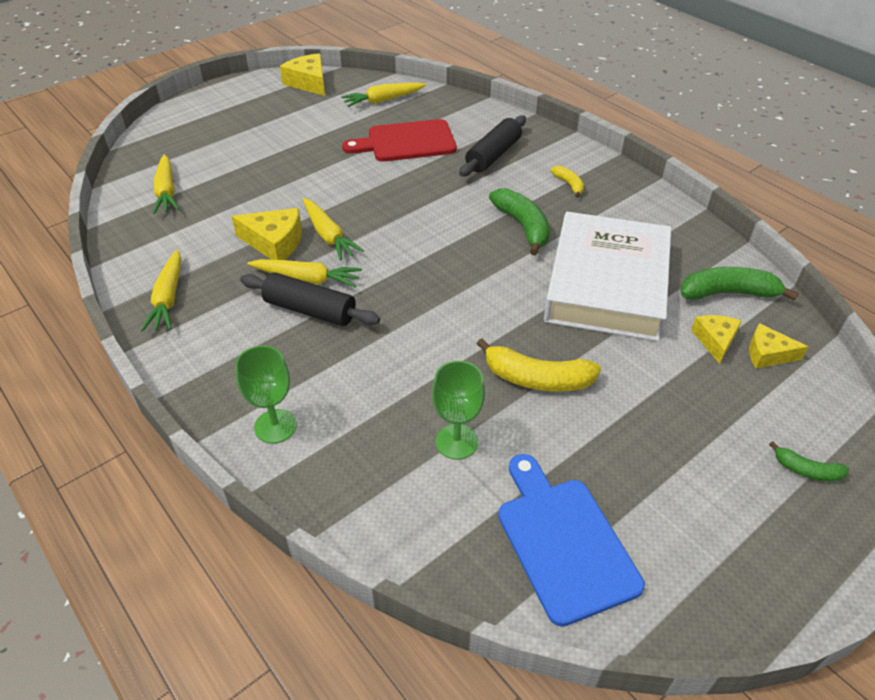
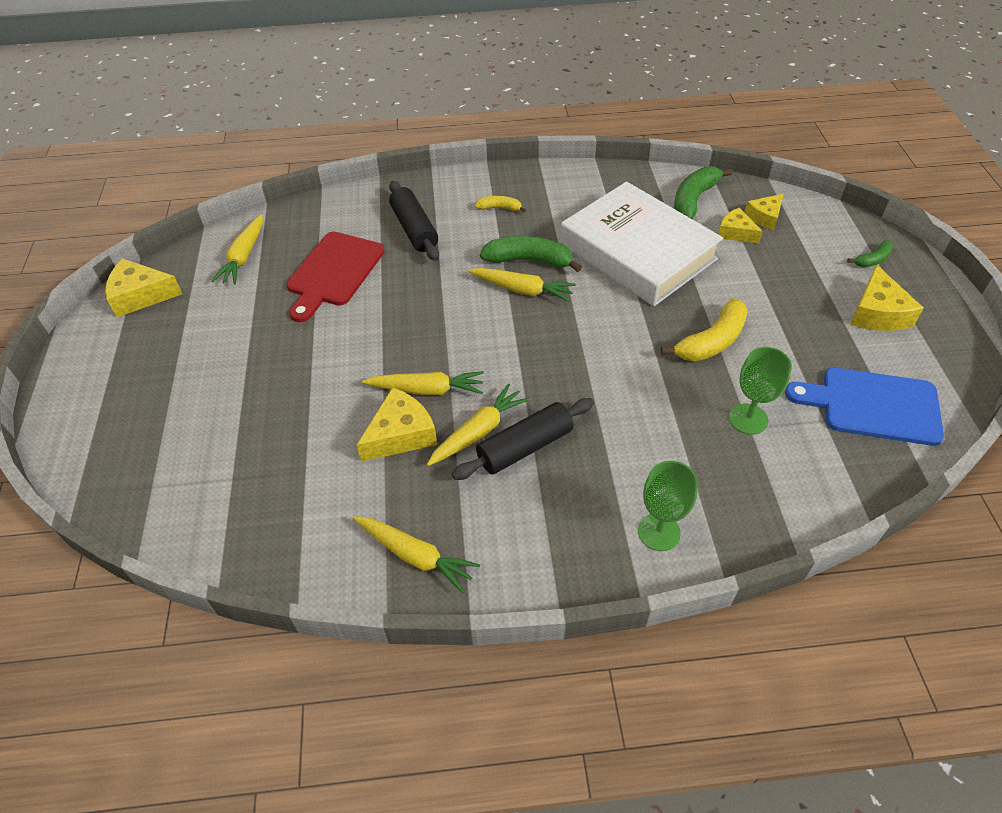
camera: 55 degrees left, 5 degrees up
yellow carrot [153,154,179,214] -> yellow carrot moved to [468,268,576,302]
none -> yellow cheese [850,265,924,331]

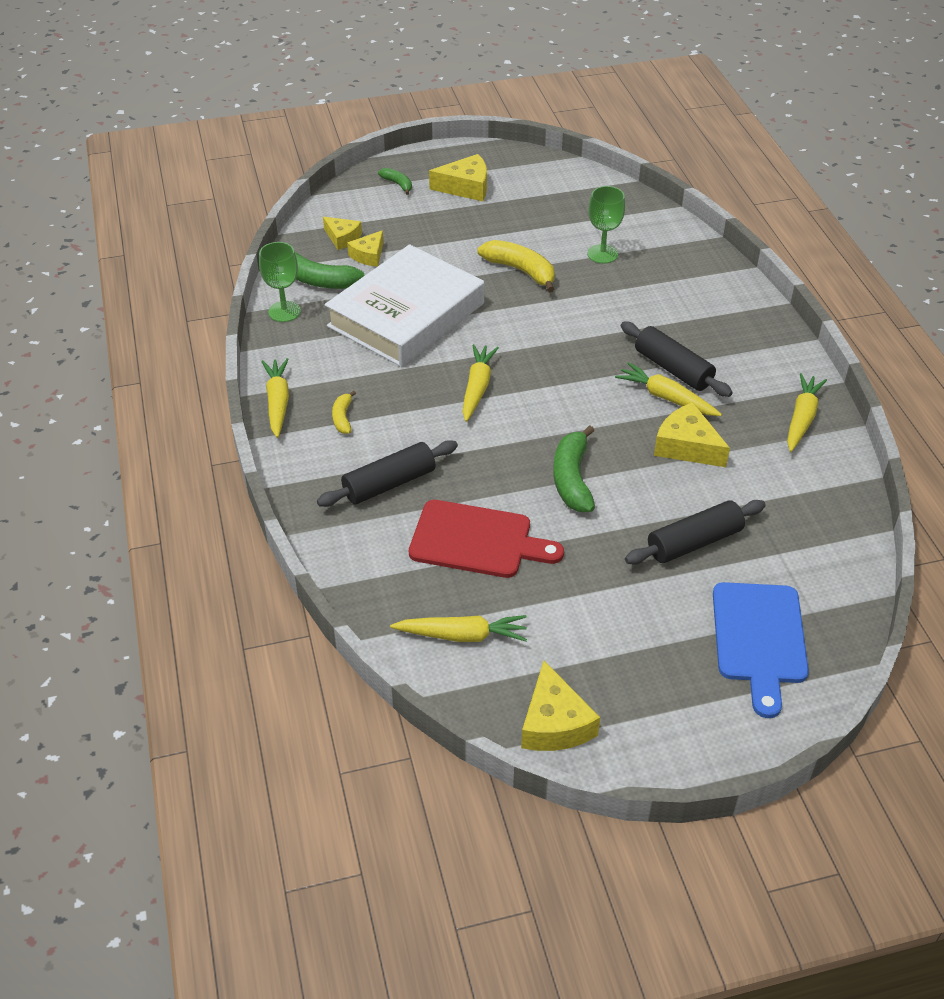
camera: 100 degrees left, 5 degrees down
yellow carrot [362,371,484,395] -> yellow carrot moved to [262,358,289,438]
green banana [480,236,582,272] -> green banana moved to [553,425,595,512]
green goblet [638,461,698,551] -> green goblet moved to [259,242,301,322]
blue cutting board [785,368,944,446] -> blue cutting board moved to [713,582,809,718]
none -> black rolling pin [625,500,766,565]

